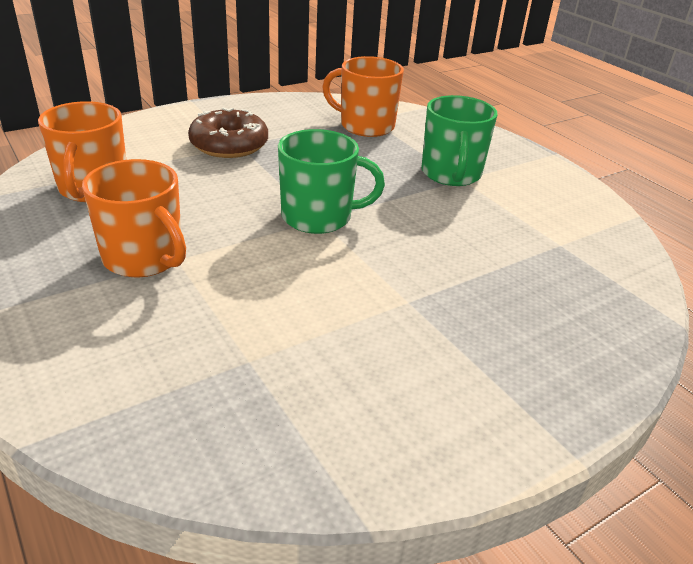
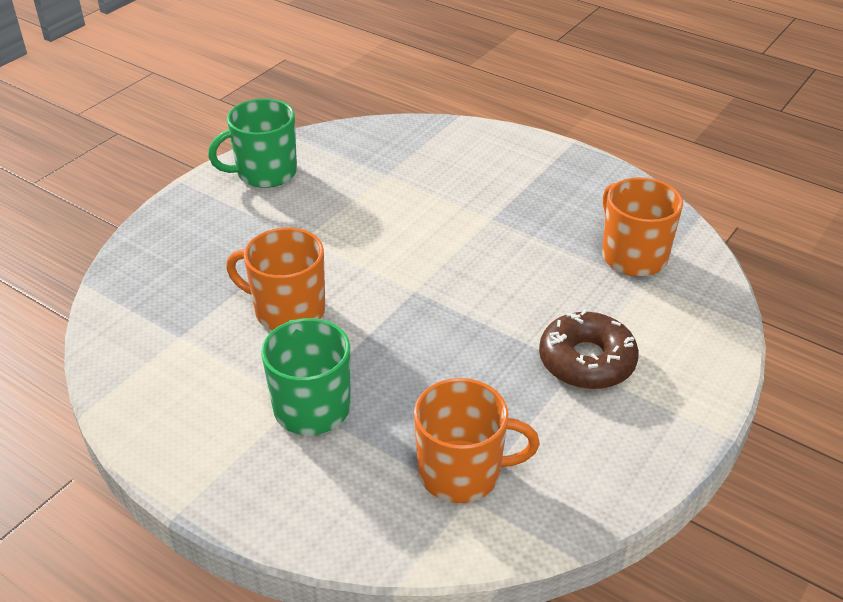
camera: 160 degrees right, 5 degrees up
orange mug [82,159,186,277] -> orange mug moved to [226,228,325,330]
green mug [278,129,385,234] -> green mug moved to [208,98,297,188]

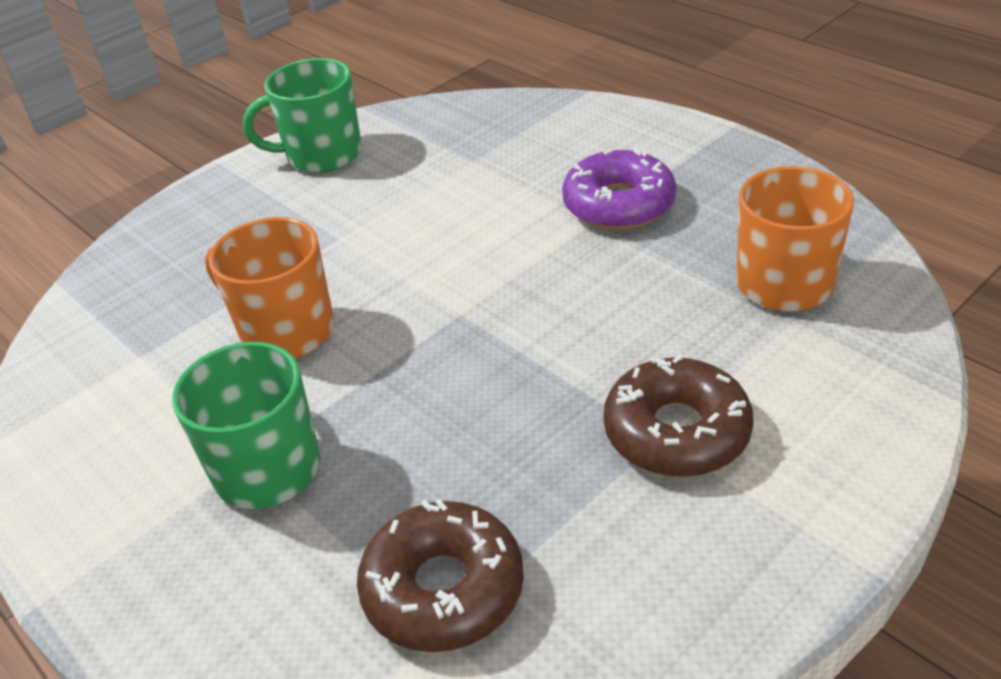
camera: 15 degrees right, 0 degrees up
orange mug [414,378,540,503] -> brown donut [357,499,524,652]
none -> purple donut [562,147,676,230]

